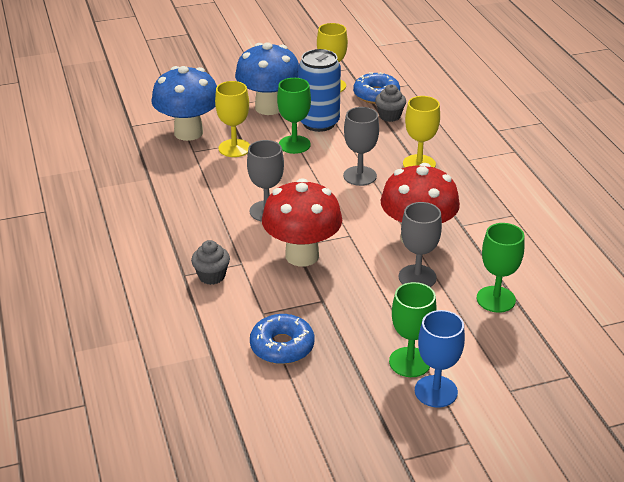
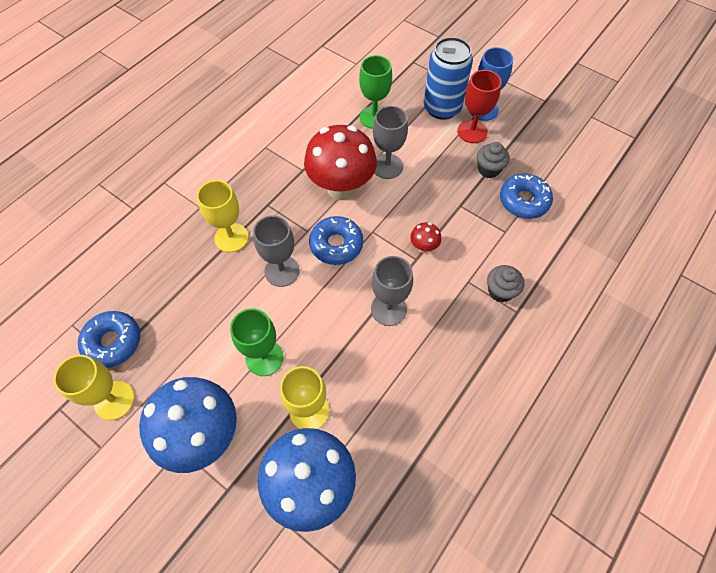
camera: 125 degrees left, 25 degrees up
red mushroom [262,178,342,267] -> red mushroom [410,222,442,253], size x0.42
blue can [298,49,341,132] -> blue can moved to [423,37,473,120]
grey cupcake [375,84,406,122] -> grey cupcake moved to [477,142,509,178]
green goblet [389,282,437,377] -> red goblet [457,70,502,143]
none -> blue donut [309,216,363,265]

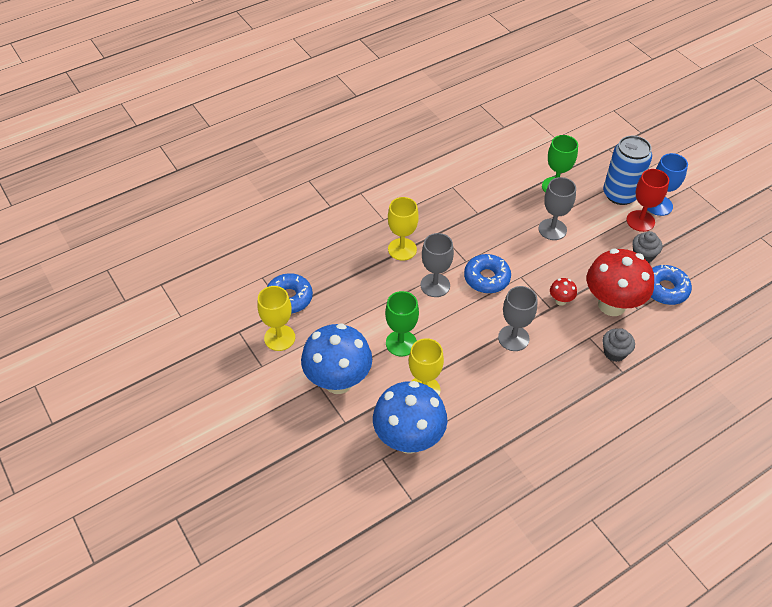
camera: 20 degrees right, 10 degrees down
red mushroom [304,125,377,200] -> red mushroom moved to [587,249,654,316]

